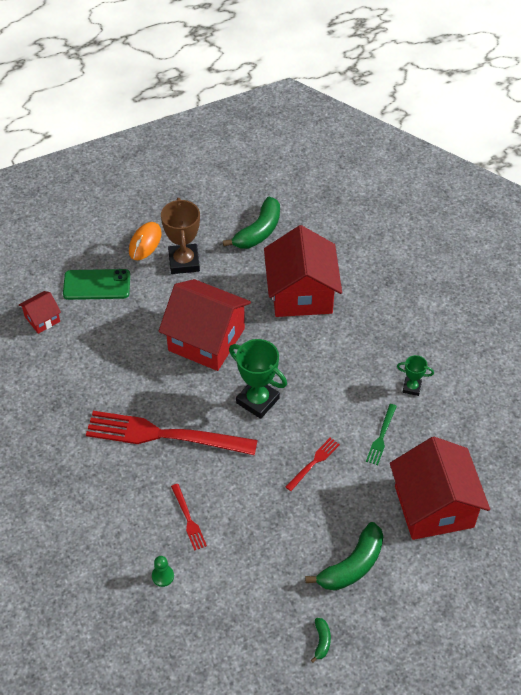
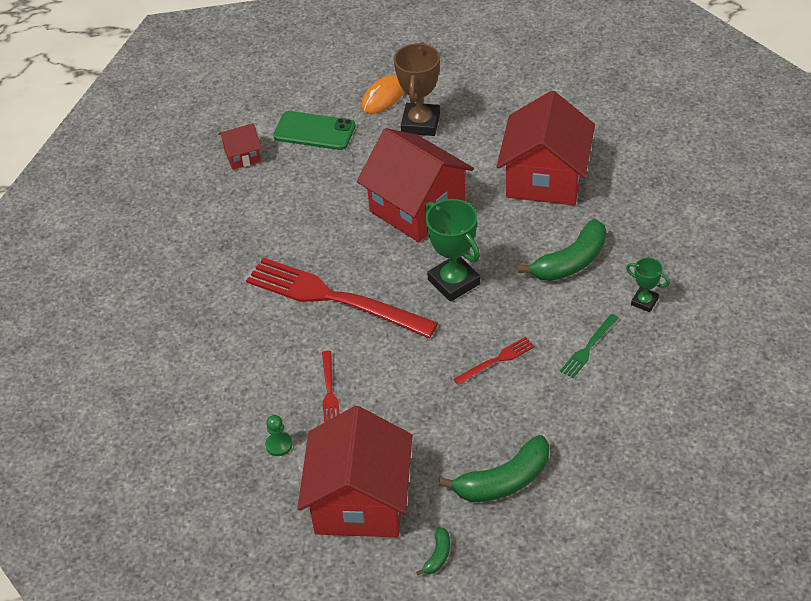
camera: 20 degrees right, 5 degrees down
green banana [223,196,280,249] -> green banana moved to [518,219,606,281]
red house [390,437,490,540] -> red house moved to [298,406,413,537]

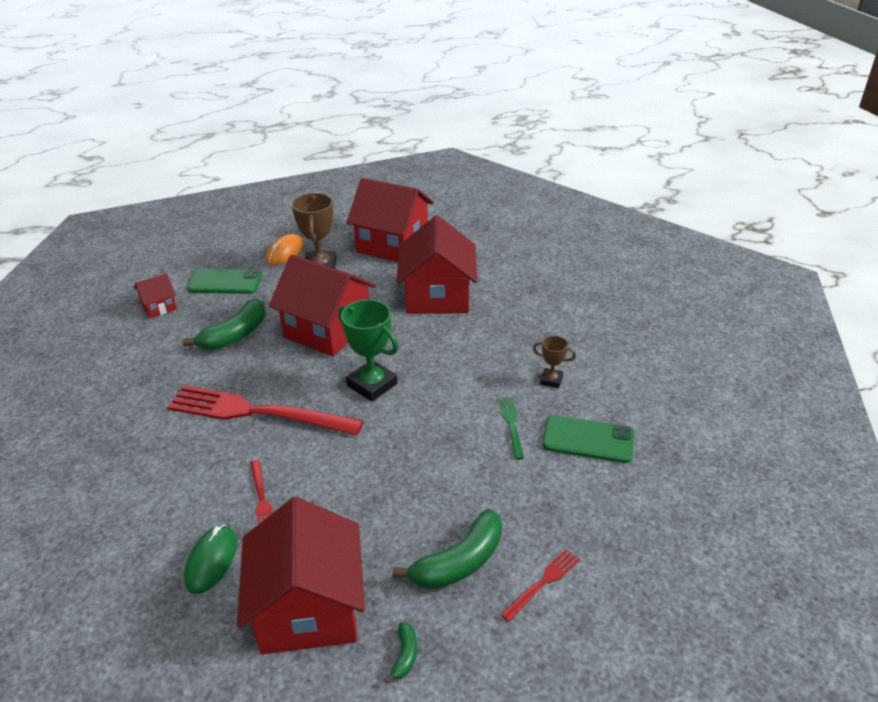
camera: 15 degrees left, 10 degrees down
green pawn [265,415,292,456] -> green mouse [184,525,237,594]
red fork [454,337,535,385] -> red fork moved to [501,549,580,622]
green banana [518,219,606,281] -> green banana moved to [183,298,266,350]
green fork [560,314,618,378] -> green fork turned 150 degrees clockwise [499,397,524,460]
green trophy [626,258,670,312] -> brown trophy [533,336,576,388]
none -> red house [347,178,434,262]
none -> green phone [542,415,634,463]

